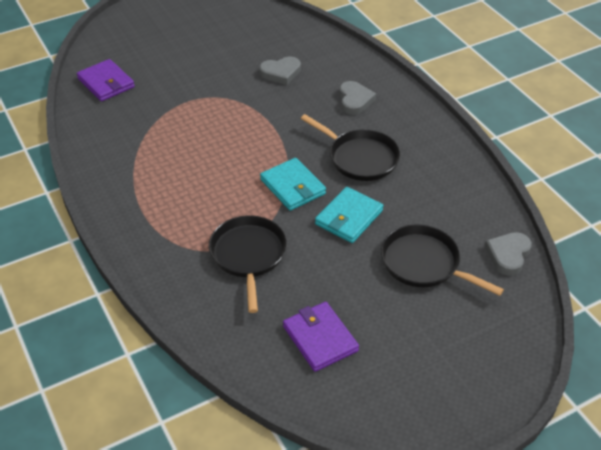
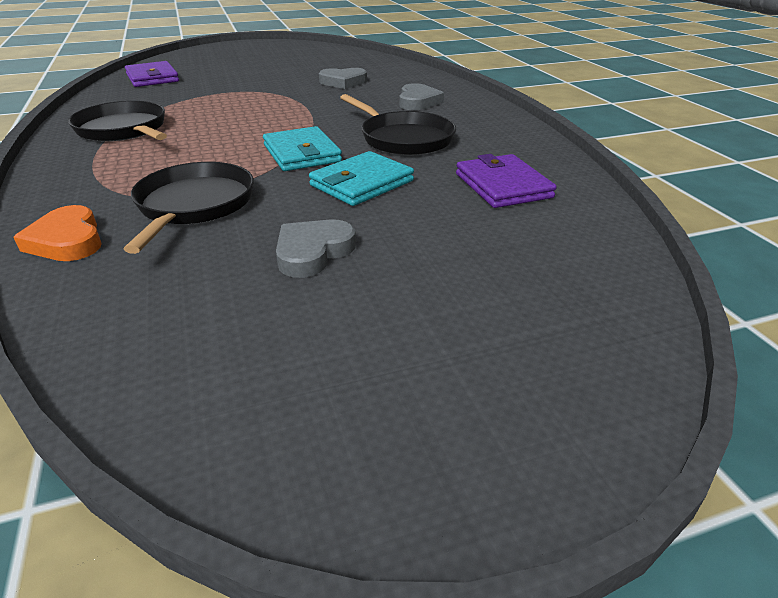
camera: 10 degrees right, 10 degrees down
purple wallet [283,302,359,372] -> purple wallet moved to [456,154,557,208]
black pan [381,225,504,296] -> black pan moved to [68,101,167,141]
grey heart [485,232,532,276] -> grey heart moved to [276,219,356,278]
none -> orange heart [14,205,102,261]

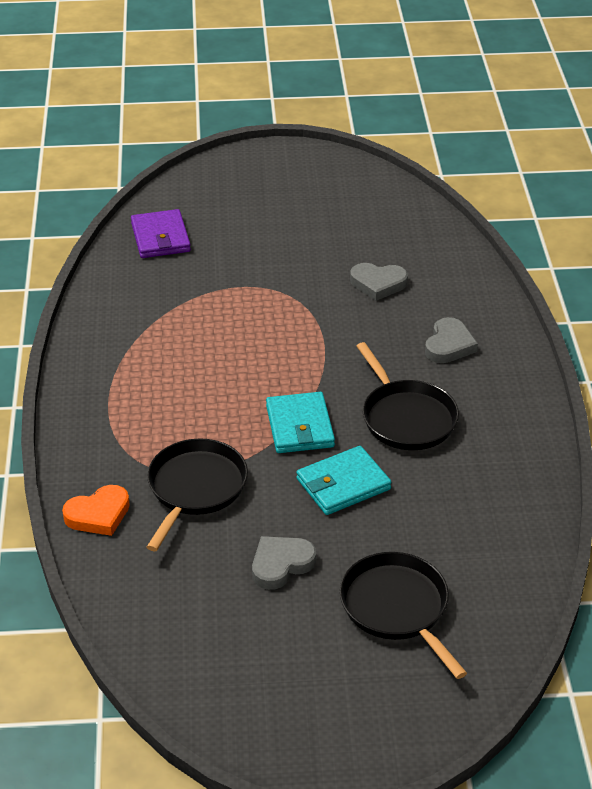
camera: 15 degrees right, 5 degrees up
orange heart [14,205,102,261] -> orange heart turned 105 degrees counterclockwise [62,485,130,536]
black pan [68,101,167,141] -> black pan moved to [340,552,467,679]
purple wallet [456,154,557,208] -> none

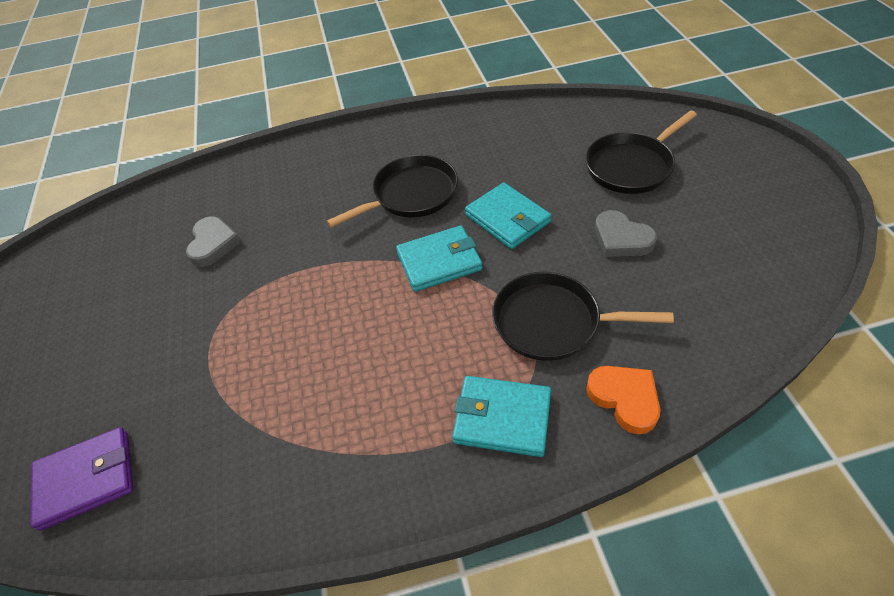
camera: 95 degrees left, 10 degrees up
grey heart [425,317,478,363] -> none
none -> turquoise wallet [452,376,551,457]

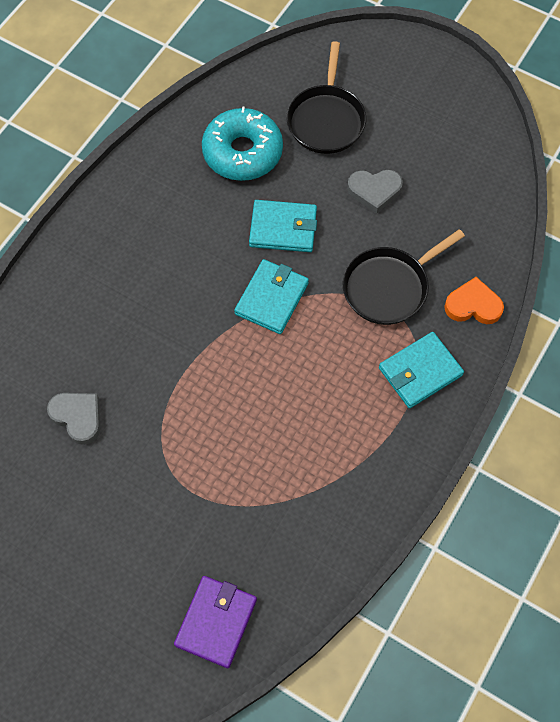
camera: 50 degrees left, 15 degrees up
black pan [327,155,458,228] -> none
none -> turquoise donut [202,107,283,181]

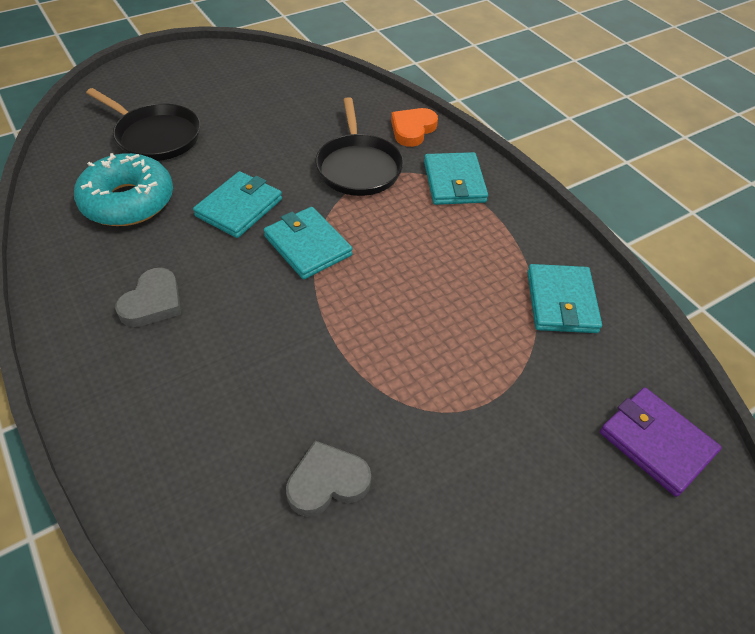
camera: 65 degrees left, 15 degrees down
grey heart [347,170,403,213] -> grey heart moved to [115,268,181,327]
none -> turquoise wallet [527,264,602,333]

